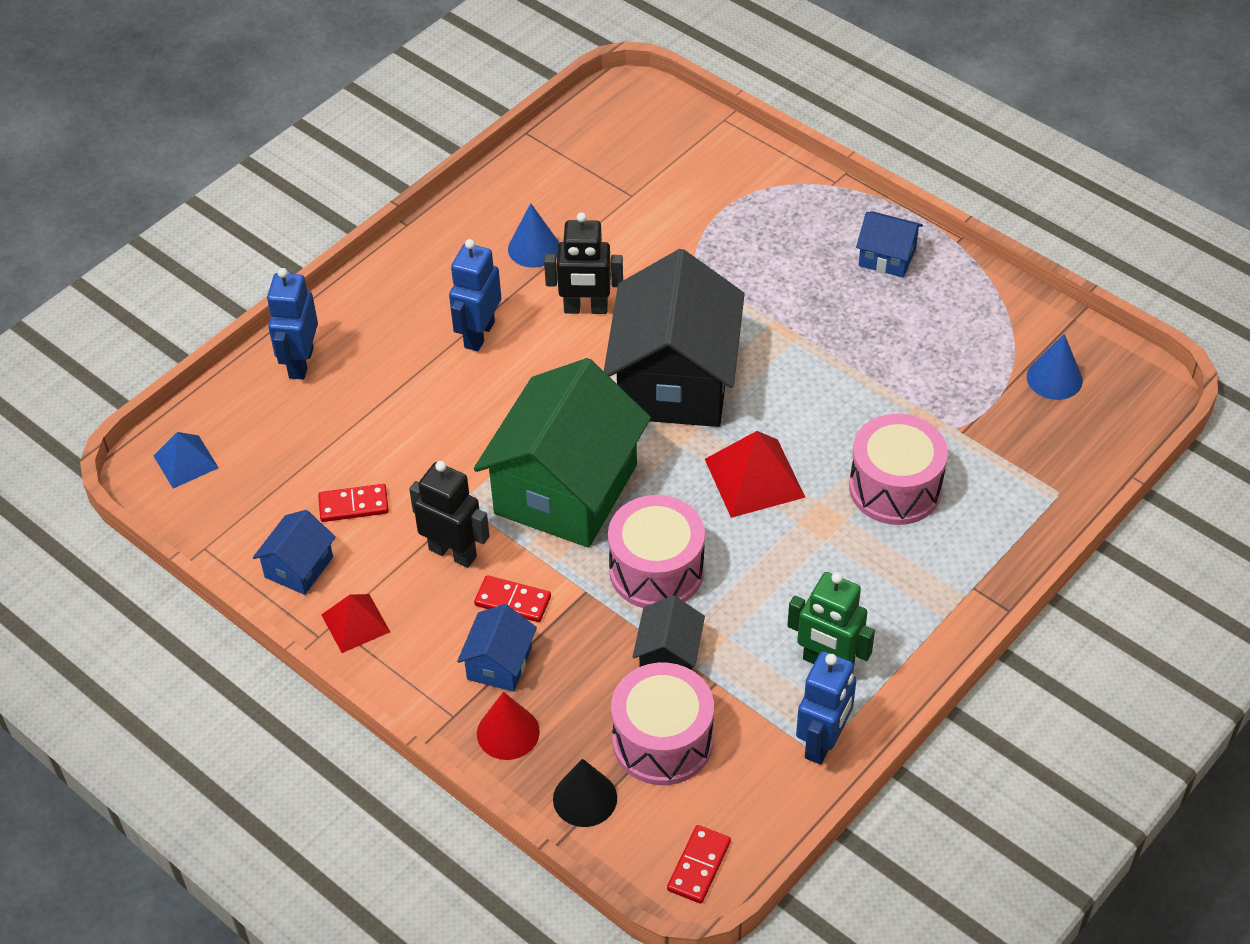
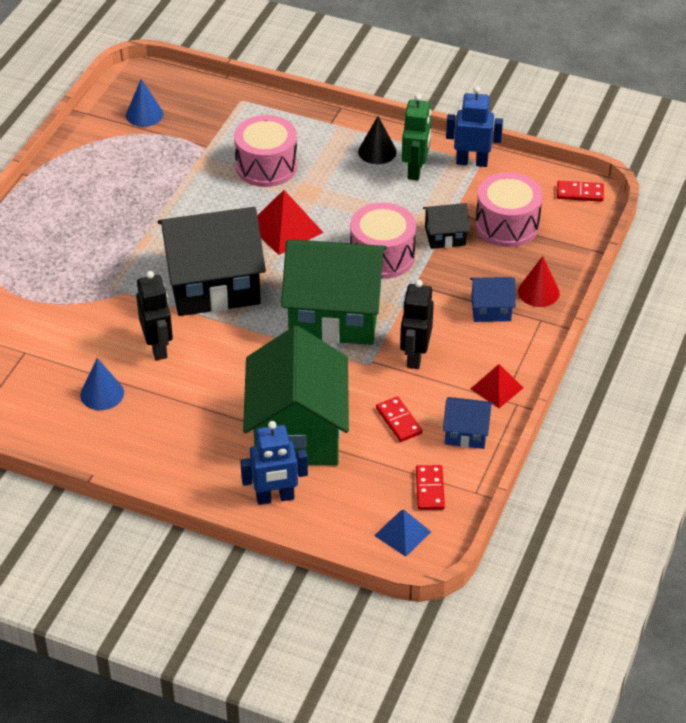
camera: 110 degrees left, 5 degrees down
blue robot [449,239,501,351] -> none
red domino [474,575,551,622] -> red domino moved to [416,465,445,510]
black cone [553,759,617,827] -> black cone moved to [358,116,397,164]
blue house [856,211,923,278] -> none
none -> green house [243,326,349,466]

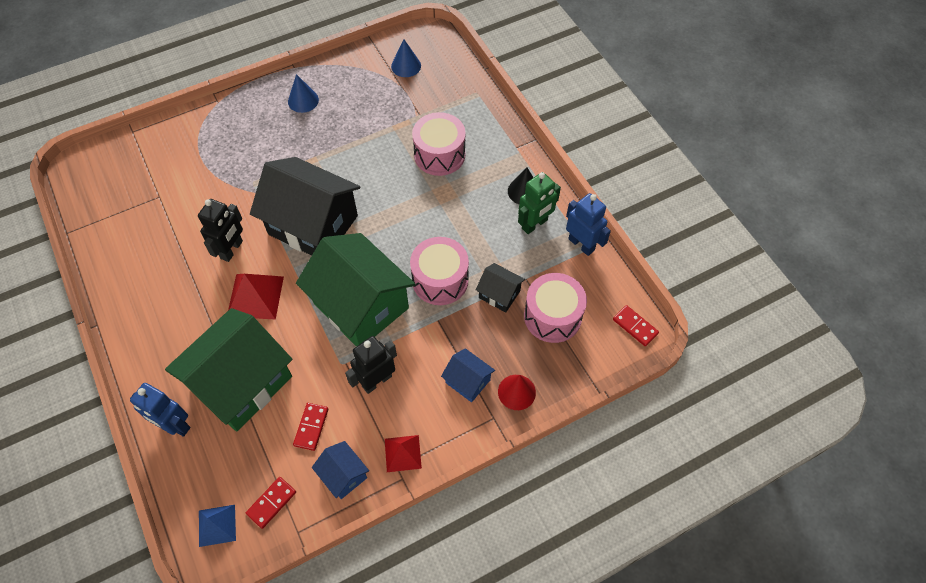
camera: 40 degrees right, 15 degrees up
blue cone [80,358,124,410] -> blue cone moved to [288,74,319,113]
red pyramid [257,190,324,255] -> red pyramid moved to [228,274,284,320]

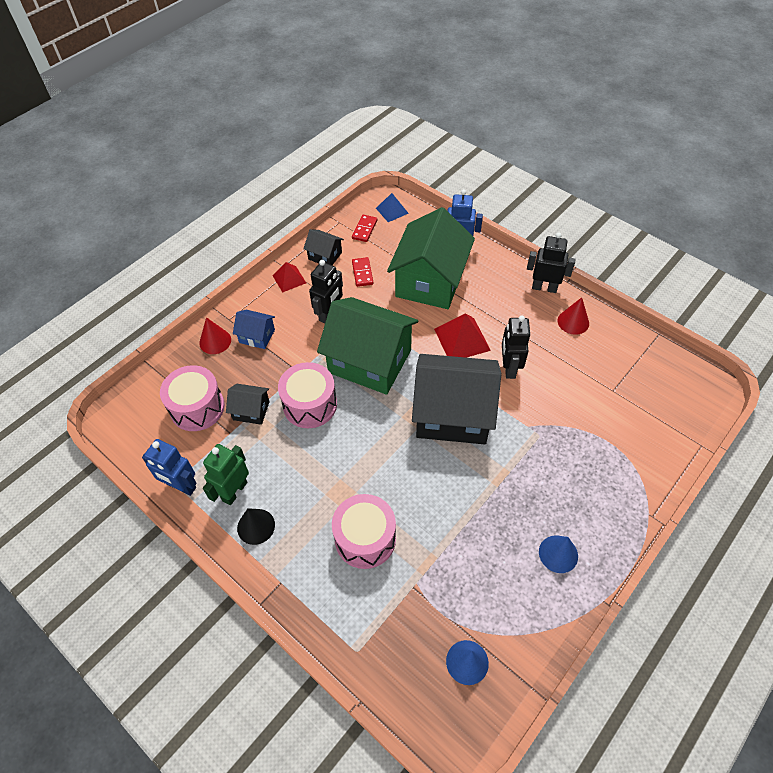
camera: 160 degrees right, 5 degrees down
blue house [312,441,369,499] -> black house [303,229,344,265]
red domino [613,305,659,346] -> none
none -> black robot [527,232,576,293]
none -> red cone [558,297,589,335]

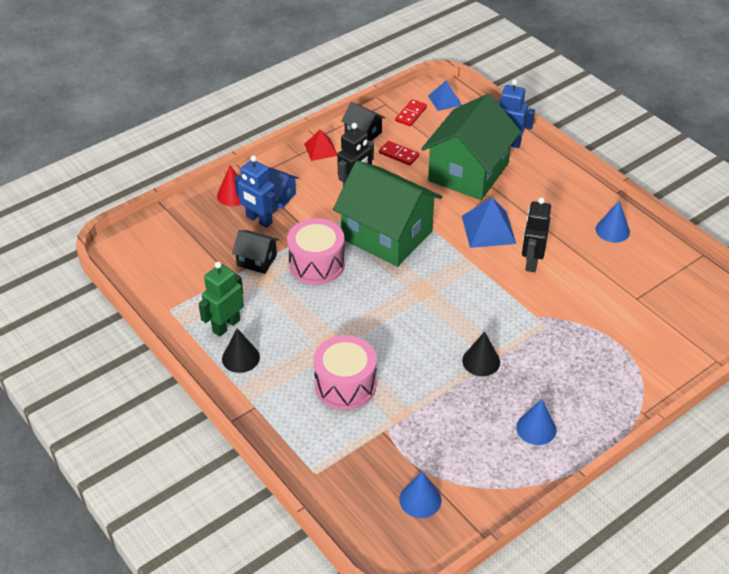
camera: 10 degrees right, 10 degrees down
blue robot [142,439,197,496] -> blue robot moved to [234,155,277,228]
pink drum [160,365,225,431] -> none
red domino [352,257,373,287] -> red domino turned 60 degrees counterclockwise [379,141,419,166]
black house [412,354,501,444] -> none
red pyramid [434,313,491,358] -> blue pyramid [462,197,516,248]
black robot [527,232,576,293] -> none
red cone [558,297,589,335] -> blue cone [596,200,630,243]
none -> black cone [462,331,500,376]

